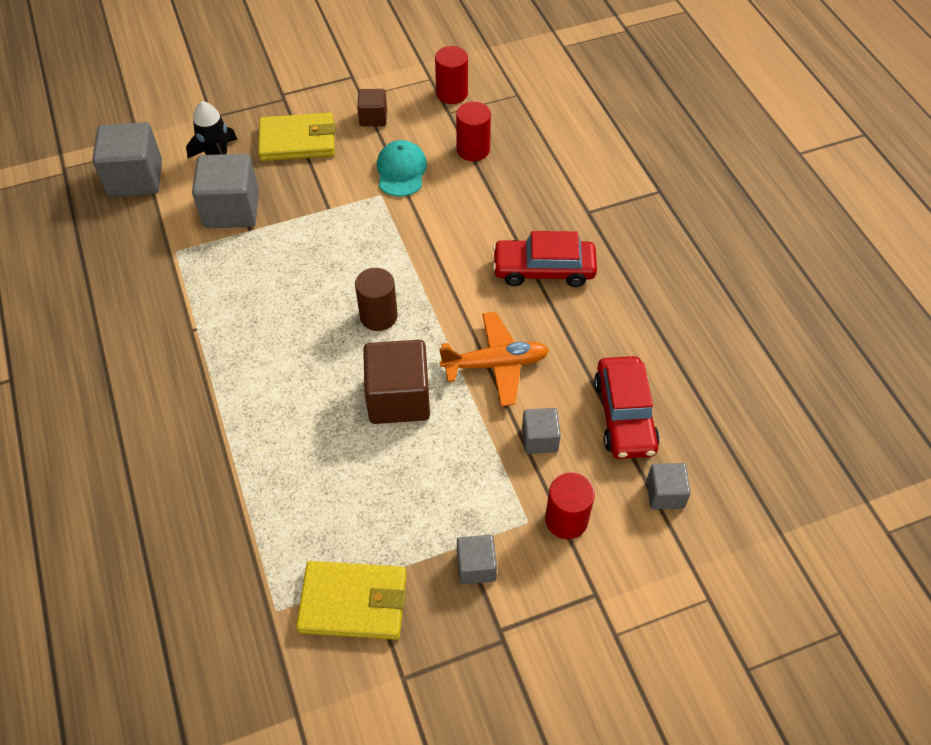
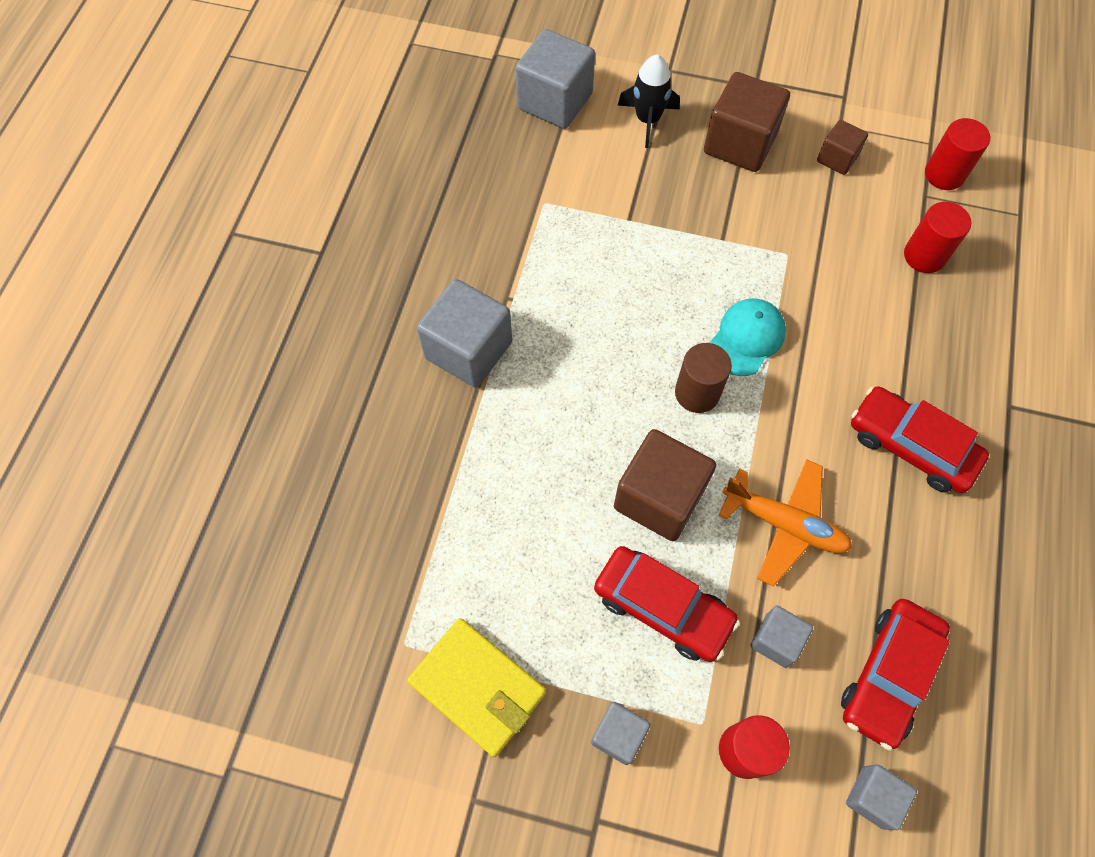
camera: 35 degrees right, 10 degrees up
grey cube [192,154,259,228] -> grey cube moved to [417,279,512,388]
yellow wallet [258,113,335,161] -> brown cube [704,72,790,172]
turquoise cap [377,140,427,197] -> turquoise cap moved to [710,298,786,376]
none -> red car [594,546,740,662]

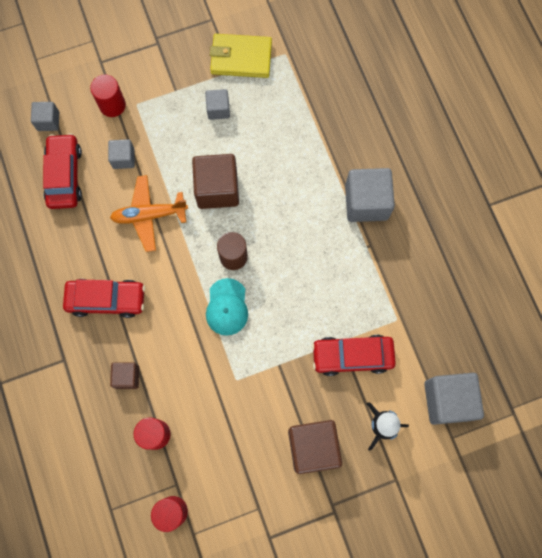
camera: 145 degrees right, 10 degrees up
grey cube [591,702,651,765] -> grey cube moved to [205,89,230,120]
red car [594,546,740,662] -> red car moved to [312,335,396,376]
brown cube [817,120,868,175] -> brown cube moved to [110,362,139,389]

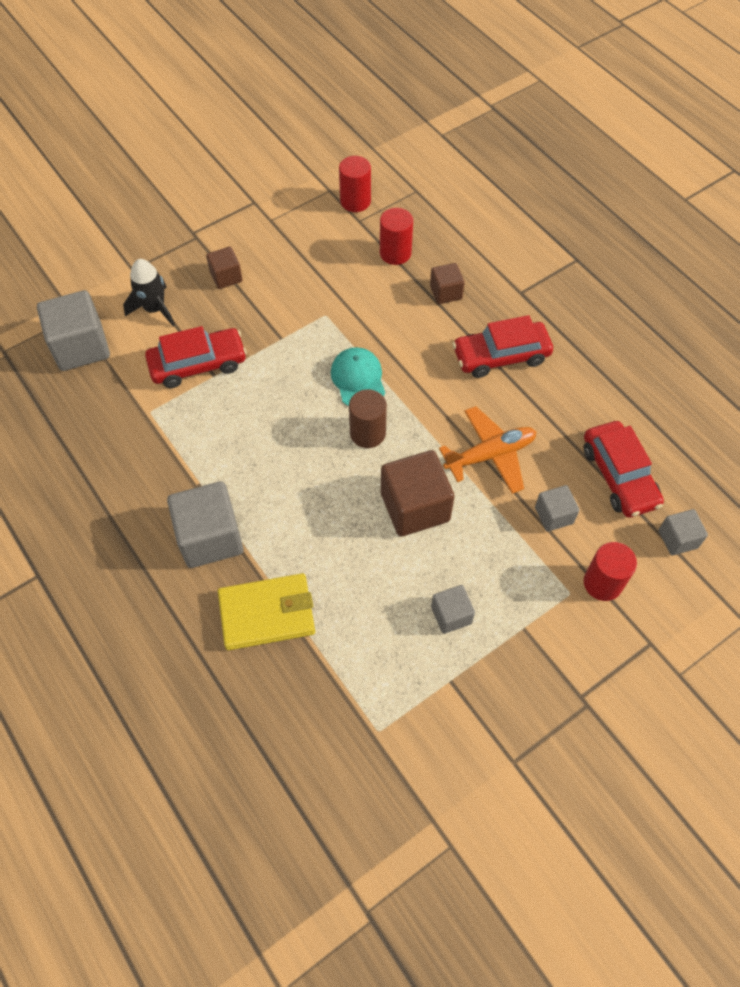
camera: 165 degrees right, 15 degrees down
yellow wallet [210,34,272,78] -> yellow wallet moved to [218,573,315,650]
brown cube [288,420,342,474] -> brown cube [206,247,242,289], size x0.55

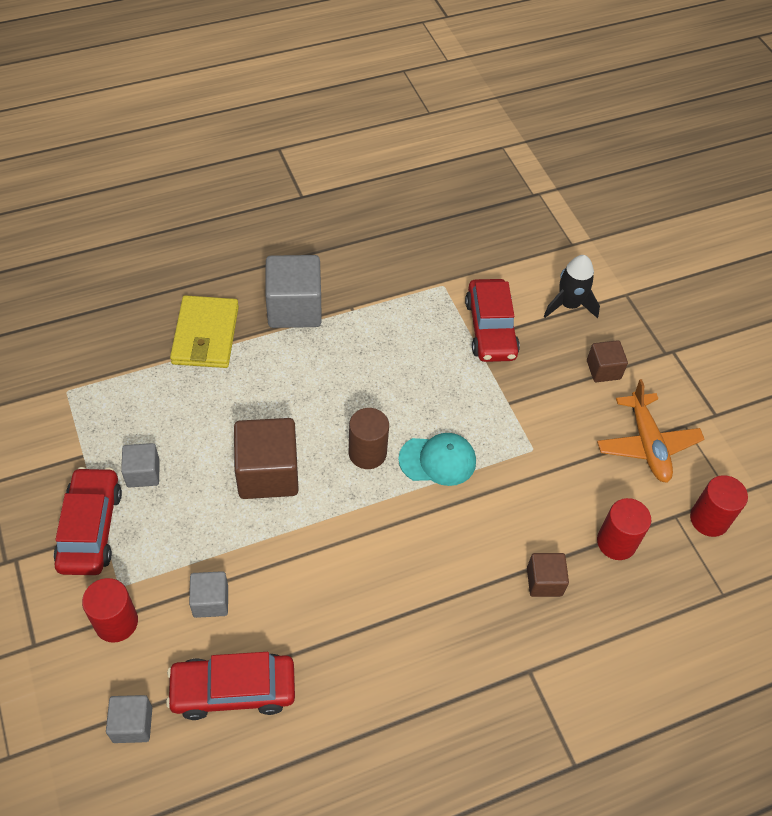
camera: 100 degrees right, 5 degrees down
grey cube [37,290,110,371] -> none
orange plane [439,406,536,494] -> orange plane moved to [597,379,705,483]
red car [452,315,553,378] -> red car moved to [54,467,122,575]

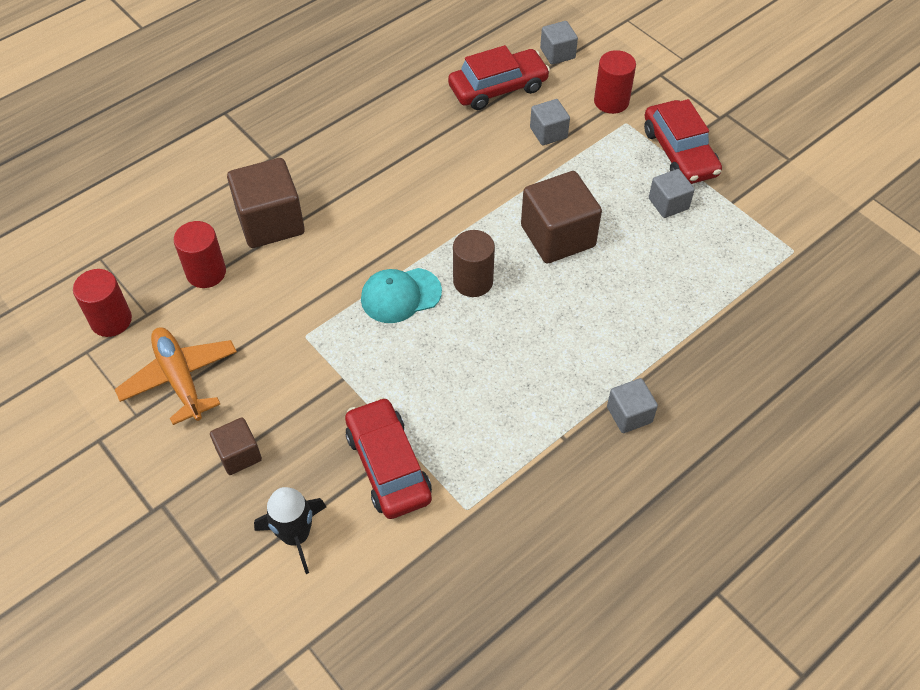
camera: 165 degrees right, 0 degrees up
yellow wallet [170,295,239,368] -> none
grey cube [265,255,322,328] -> grey cube [607,378,658,433], size x0.55
brown cube [527,553,569,597] -> brown cube [227,158,305,248], size x1.83

